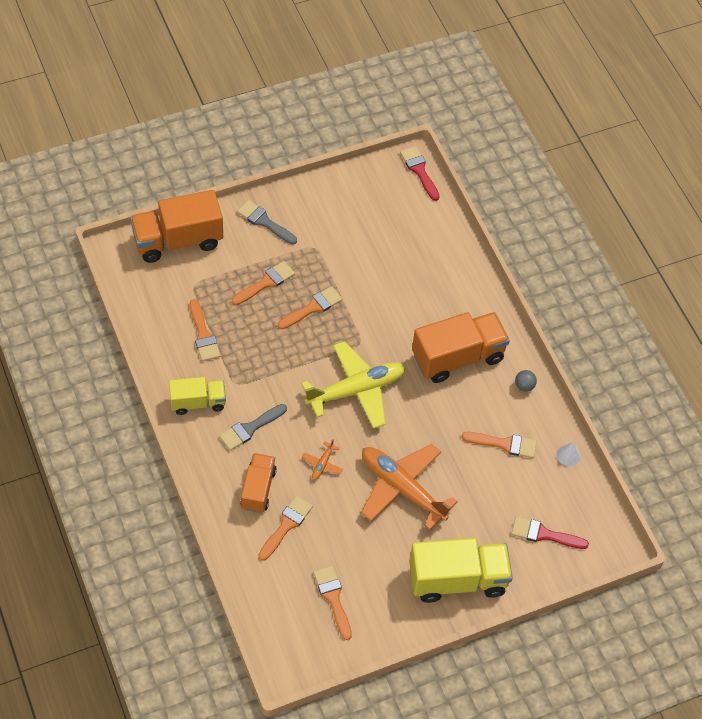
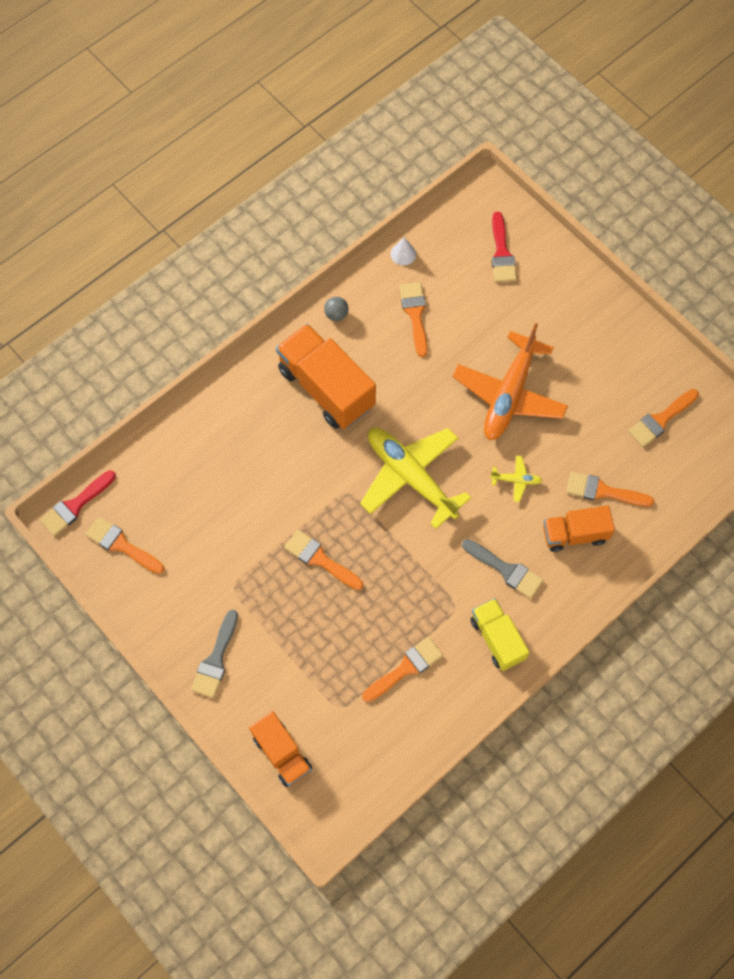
camera: 105 degrees left, 10 degrees up
orange truck [130,190,223,263] -> orange truck [249,711,312,787], size x0.60
orange brush [232,261,295,305] -> orange brush moved to [86,517,164,574]
orange plane [302,439,343,480] -> yellow plane [490,456,542,502]
yellow truck [409,538,513,603] -> none

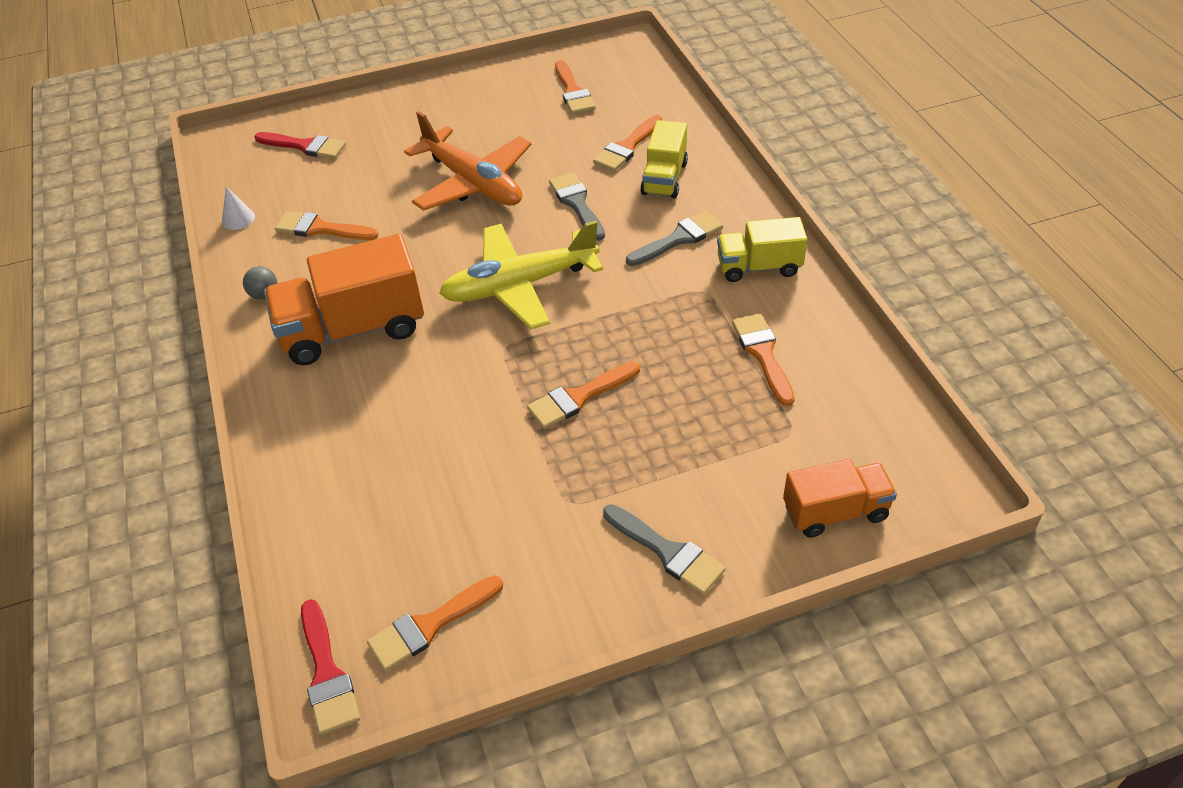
camera: 65 degrees left, 20 degrees down
yellow plane [490,456,542,502] -> grey brush [549,173,605,241]
orange truck [543,506,615,552] -> yellow truck [640,120,688,199]

